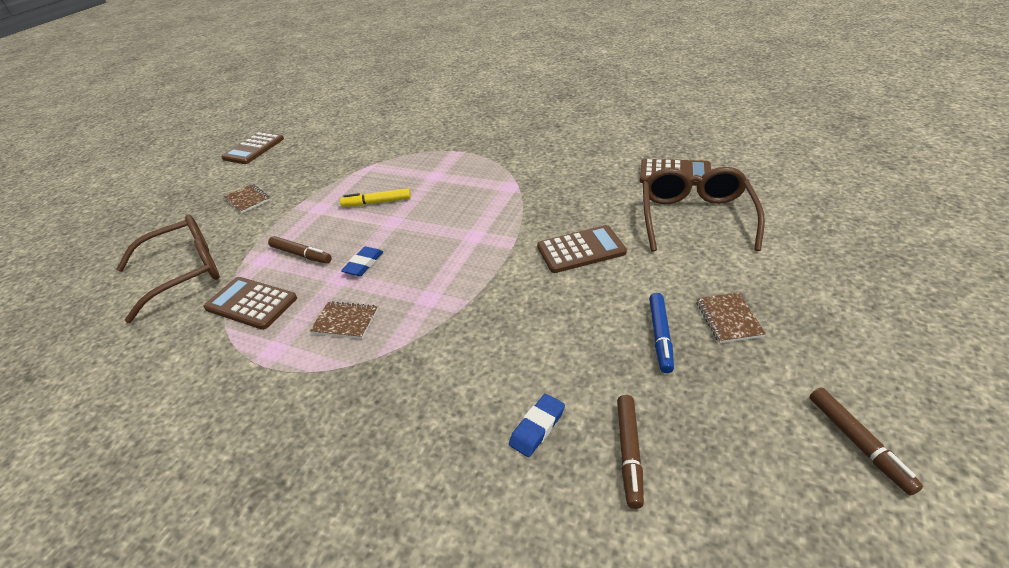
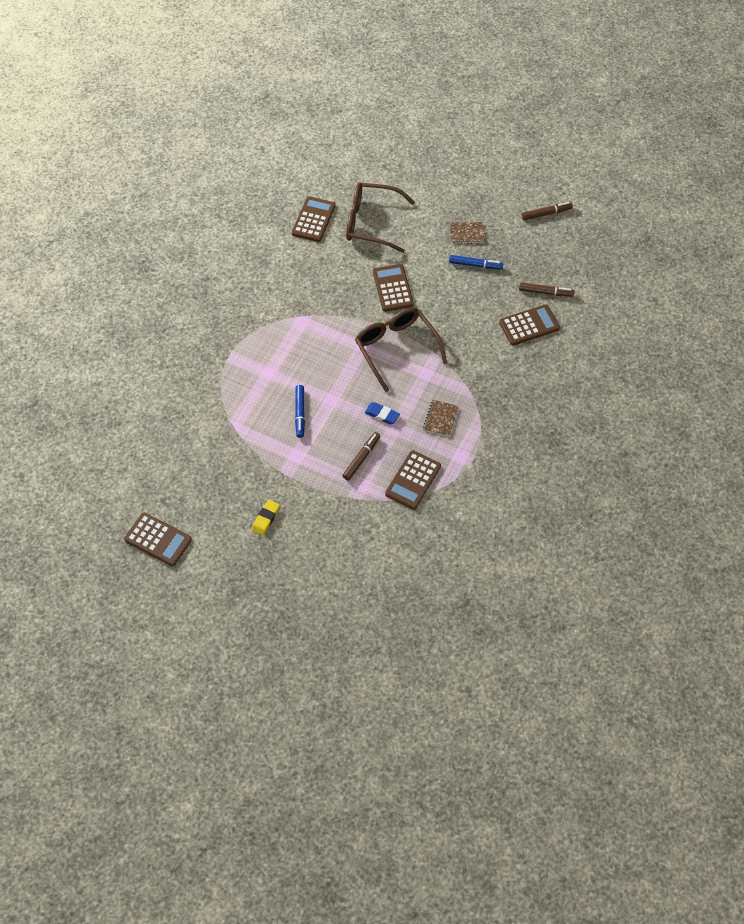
camera: 90 degrees left, 20 degrees up
brown glasses [116,215,220,323] -> brown glasses moved to [355,308,447,392]
brown notebook [224,184,270,213] -> yellow eraser [252,500,280,535]
yellow marker [340,188,411,207] -> blue marker [295,385,305,438]
blue eraser [509,394,565,457] -> brown calculator [499,304,560,346]

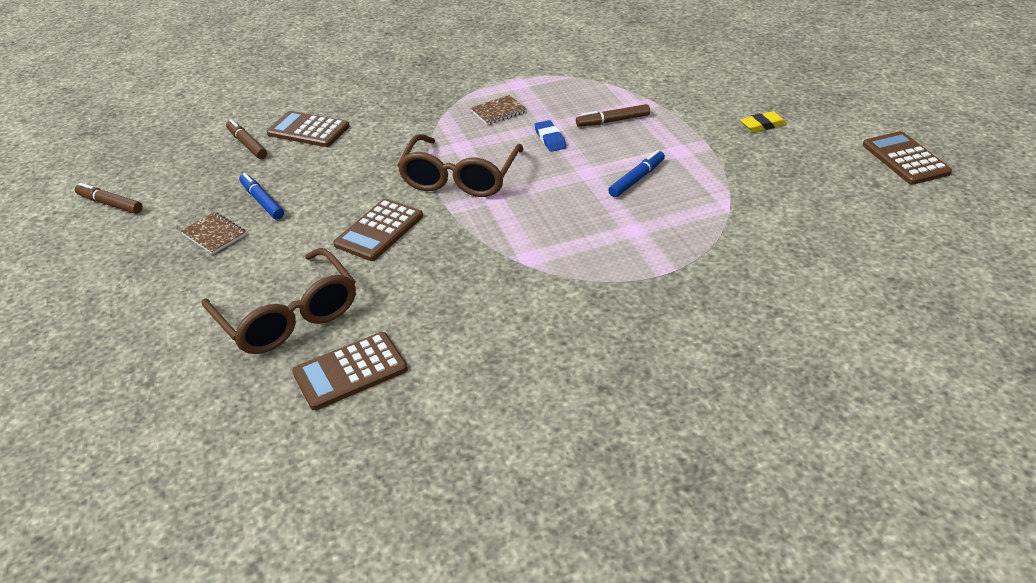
camera: 135 degrees left, 20 degrees down
brown calculator [385,450,441,510] -> none

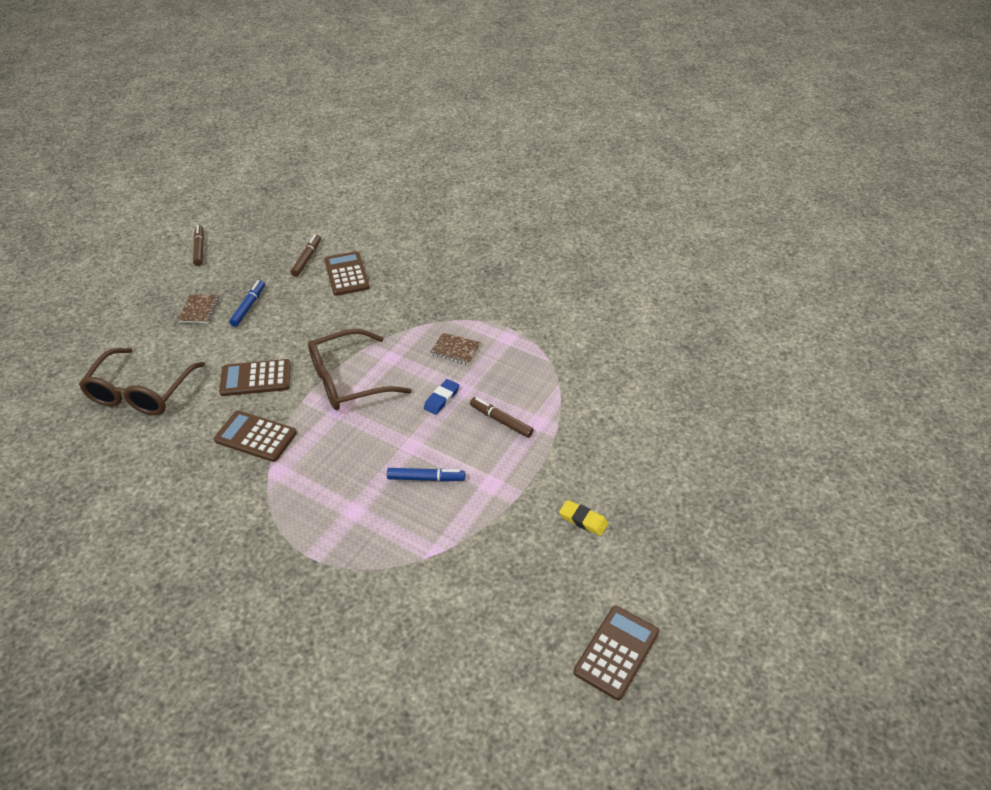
camera: 50 degrees right, 5 degrees up
brown calculator [292,332,408,410] -> brown calculator moved to [214,411,297,462]

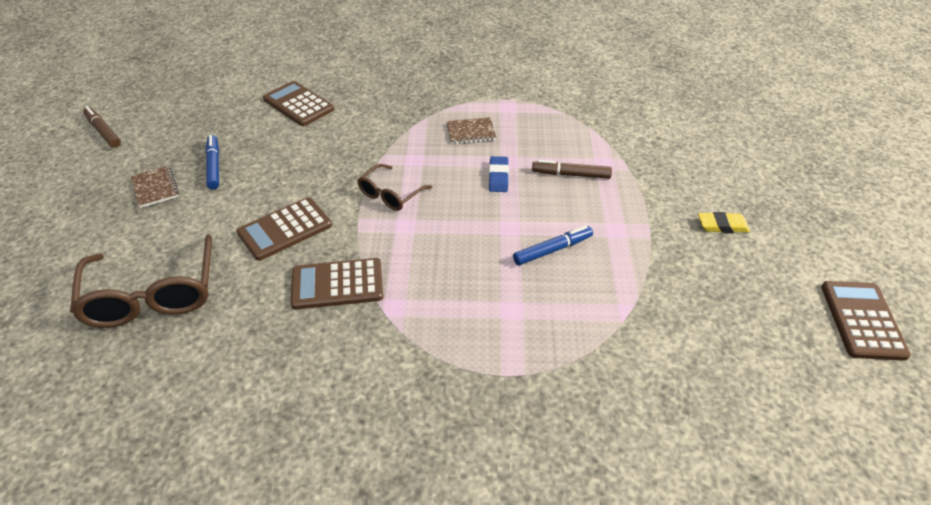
camera: 30 degrees left, 0 degrees up
brown marker [291,235,321,277] -> none
brown glasses [308,329,412,410] -> brown glasses [357,164,432,211], size x0.55

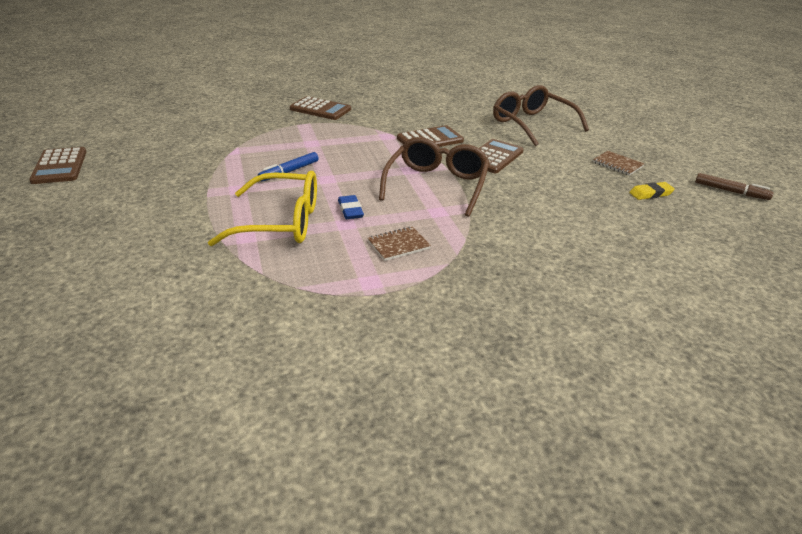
camera: 160 degrees right, 10 degrees down
blue marker [206,135,219,190] -> none
brown calculator [263,81,334,126] -> brown calculator moved to [290,96,351,120]
brown glasses [357,164,432,211] -> brown glasses [379,137,490,217], size x1.81
brown marker [532,160,612,179] -> yellow glasses [208,171,317,246]
yellow eraser [698,212,750,233] -> yellow eraser moved to [629,182,675,200]

